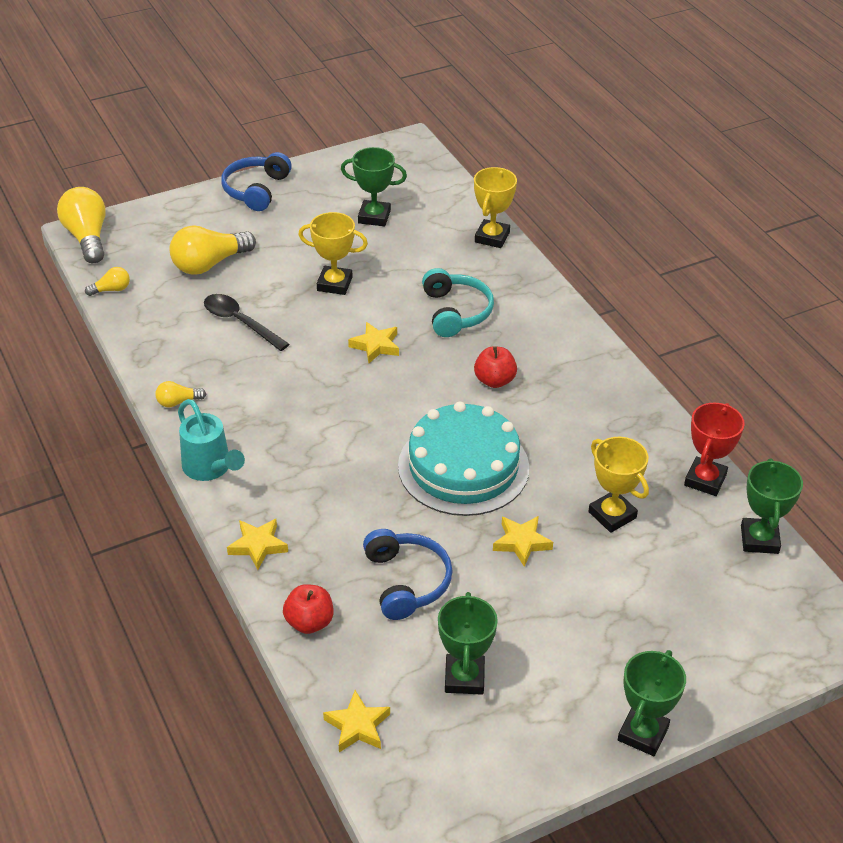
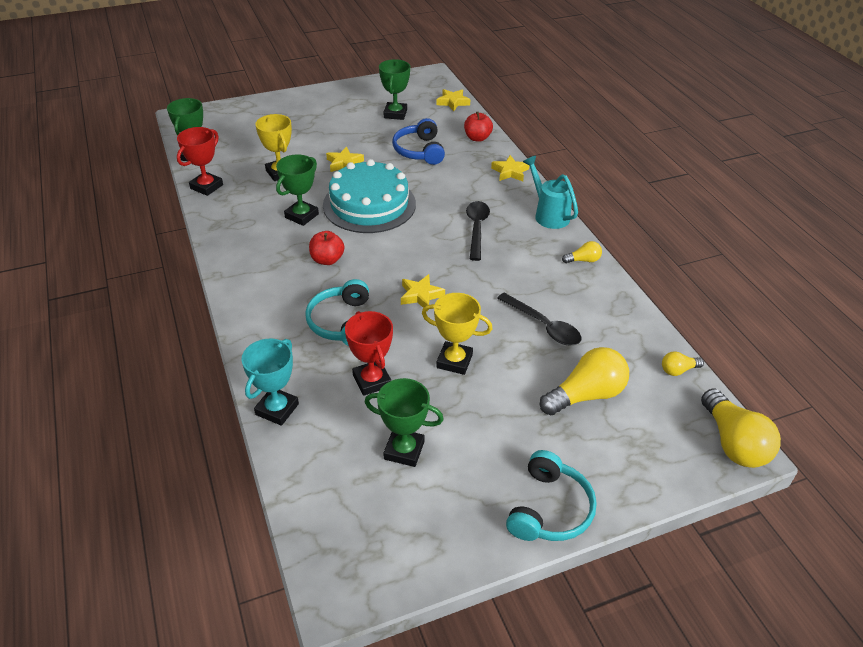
camera: 175 degrees left, 0 degrees up
blue headphones [221,152,292,211] -> turquoise headphones [506,450,597,541]
yellow trophy [474,167,517,248] -> turquoise trophy [242,338,299,426]
green trophy [618,650,686,756] -> green trophy moved to [276,154,319,226]
none -> red trophy [345,311,393,396]
none -> black spoon [466,201,490,261]

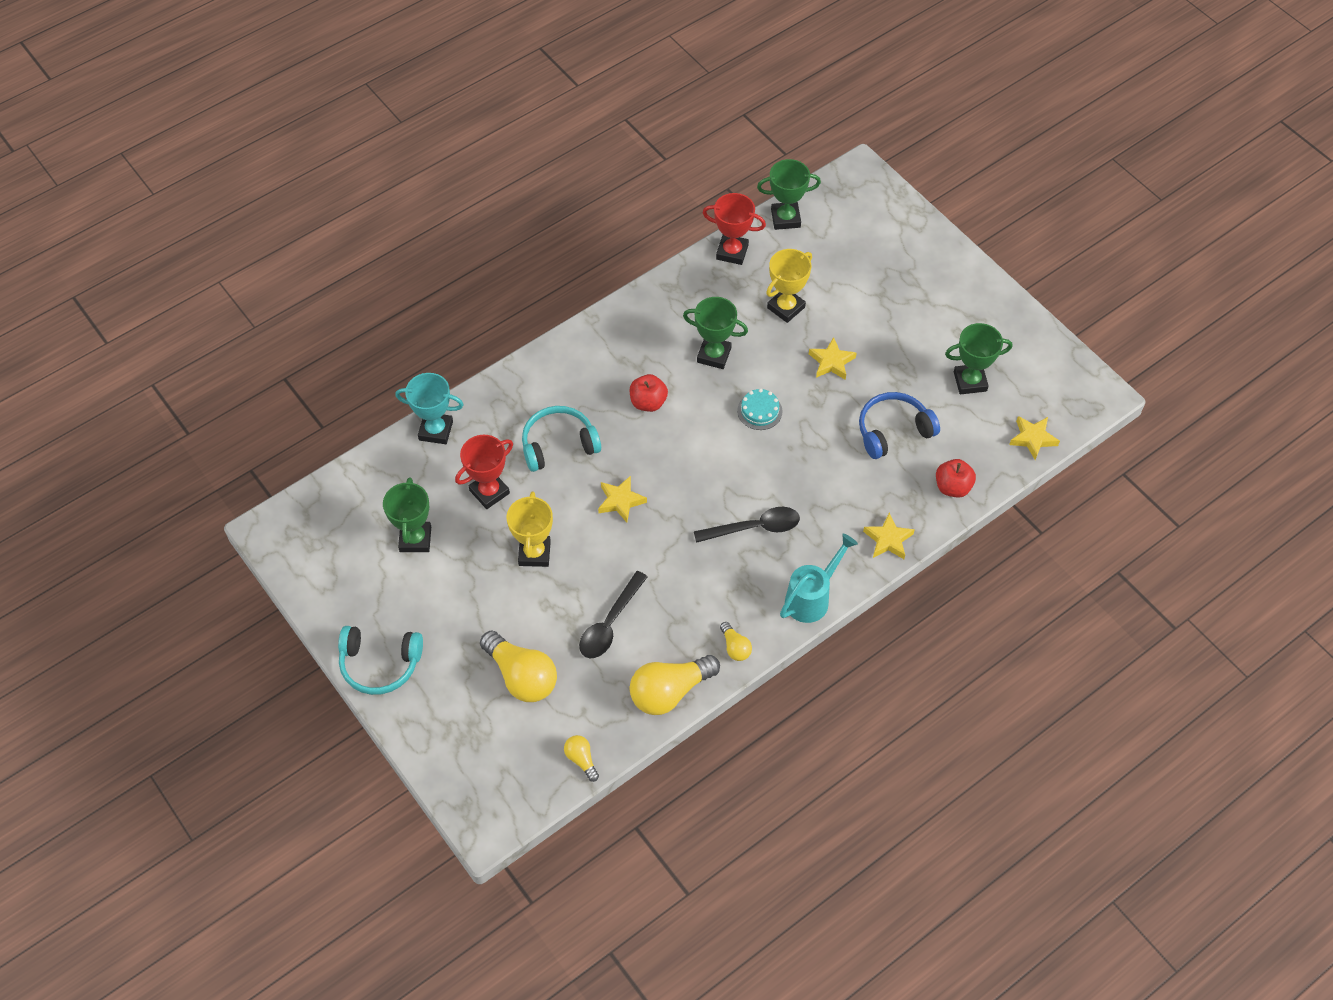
camera: 75 degrees right, 15 degrees up
turquoise cake [323,159,416,233] -> turquoise cake [737,389,782,430], size x0.41
yellow light bulb [701,389,781,468] -> yellow light bulb moved to [630,655,720,715]

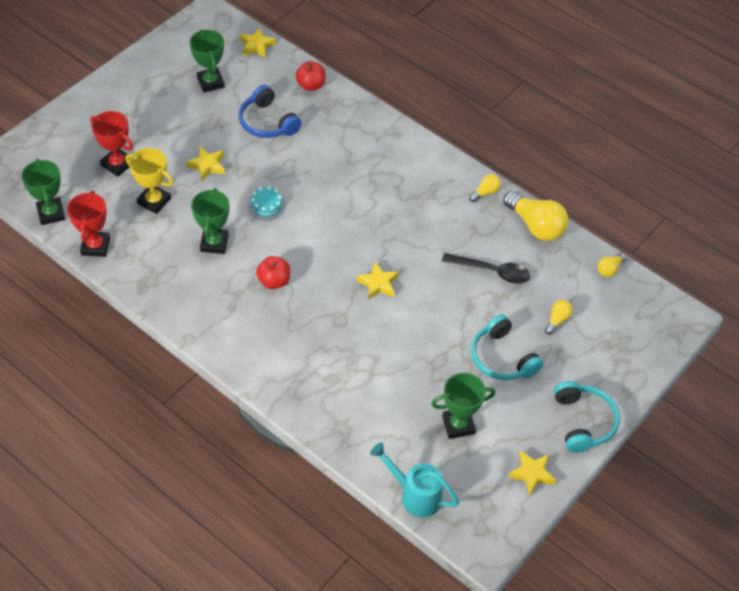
camera: 105 degrees left, 5 degrees down
turquoise trophy [395,373,464,444] -> none
red trophy [455,435,513,509] -> red trophy moved to [90,111,133,177]
yellow light bulb [480,630,557,702] -> yellow light bulb [545,300,573,335], size x0.49
yellow trophy [507,491,553,567] -> none
turquoise headphones [522,406,601,472] -> turquoise headphones moved to [471,314,543,381]
black spoon [694,507,800,543] -> none
turquoise watering can [780,534,858,623] -> turquoise watering can moved to [370,443,459,517]
yellow star [863,513,915,559] -> yellow star moved to [508,451,556,495]

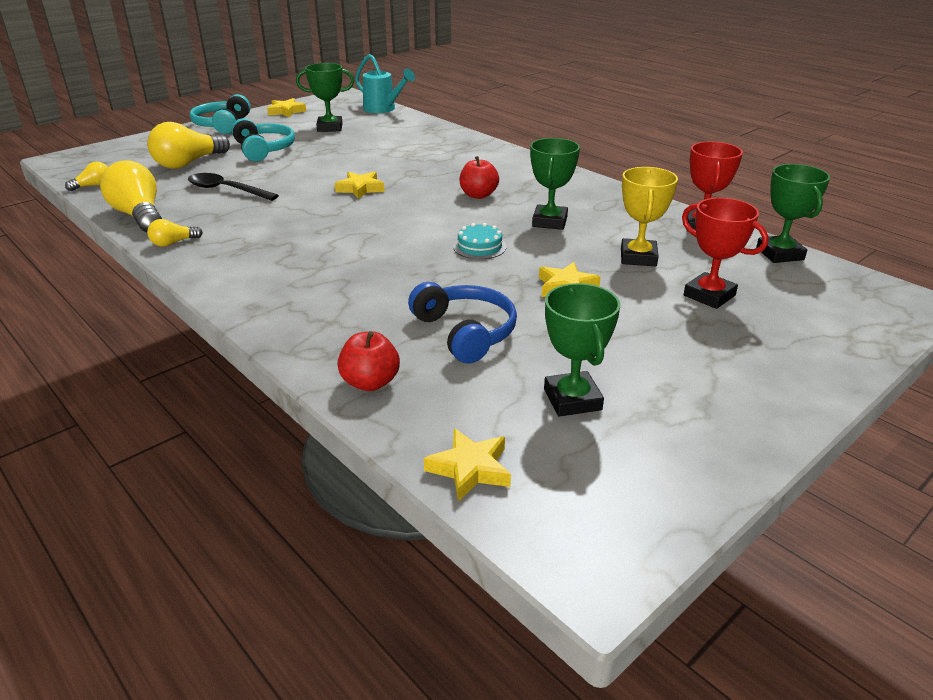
camera: 170 degrees left, 20 degrees down
yellow trophy [125,148,173,214] -> yellow trophy turned 60 degrees clockwise [621,167,678,266]
yellow light bulb [545,300,573,335] -> yellow light bulb [147,122,230,169], size x2.03

